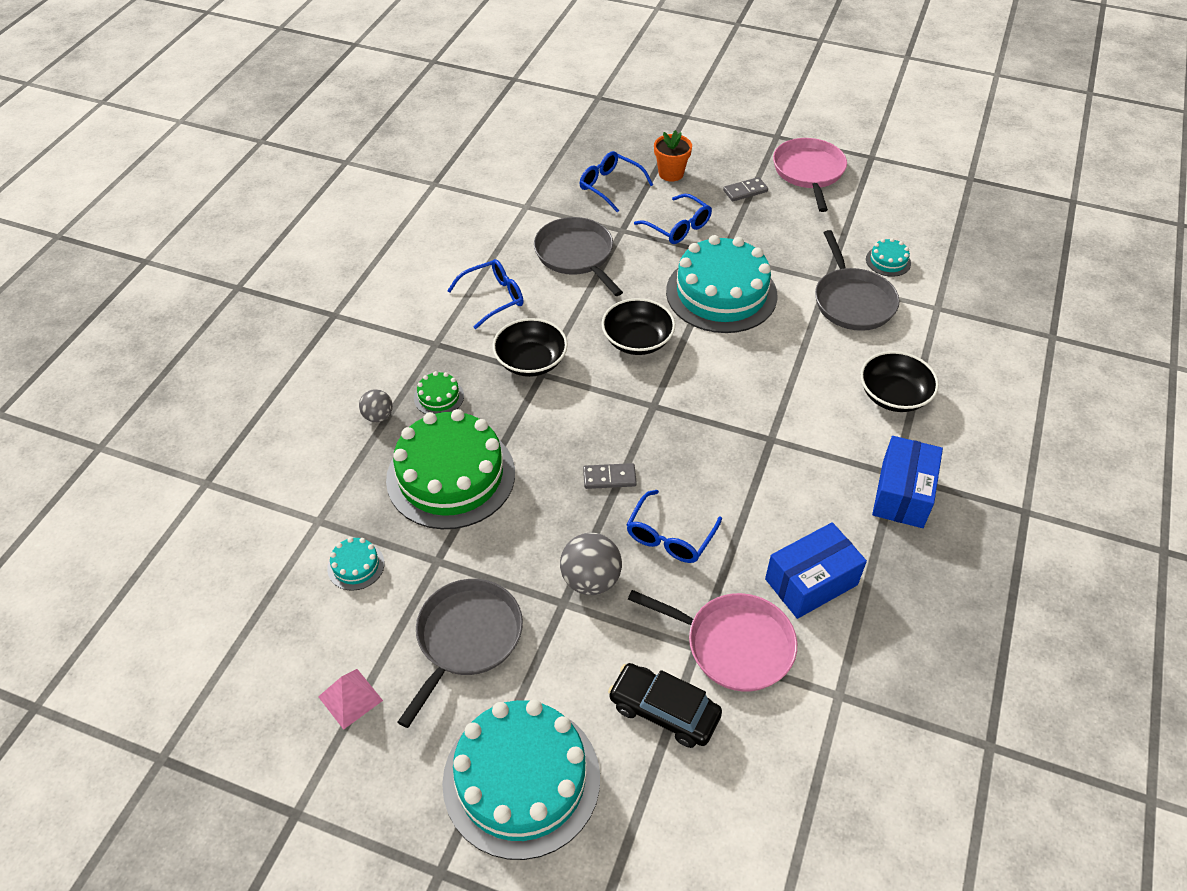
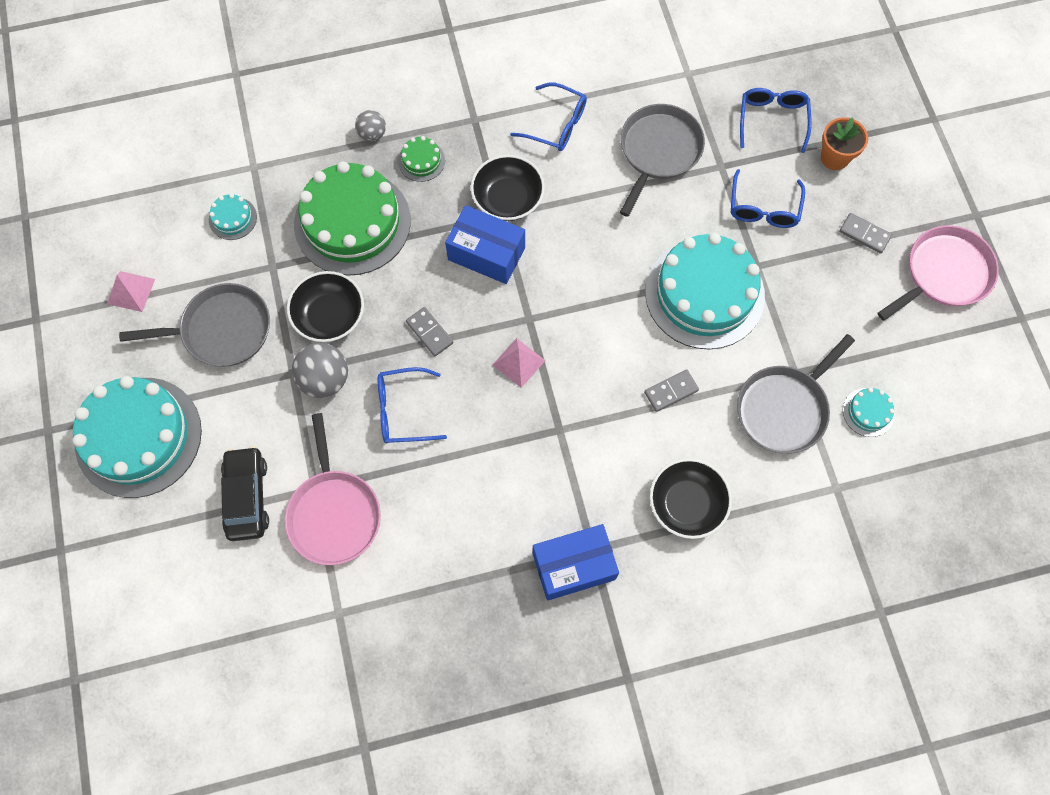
camera: 55 degrees right, 20 degrees up
black bowl [601,298,675,355] -> black bowl moved to [287,271,364,342]
blue box [765,522,867,619] -> blue box moved to [445,205,525,284]
none -> pink pyramid [493,338,546,388]
none -> grey domino [644,370,699,412]

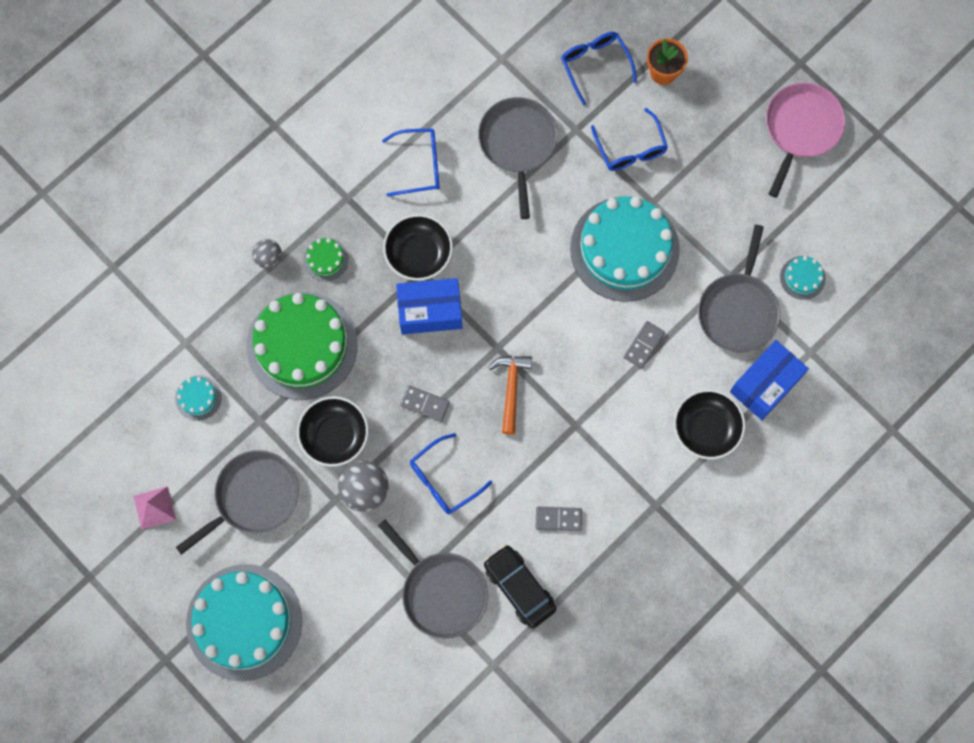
camera: 30 degrees left, 5 degrees up
black car [221,446,269,541] -> black car moved to [484,545,556,628]
pink pan [285,413,381,565] -> grey pan [378,520,488,639]
pink pyramid [493,338,546,388] -> orange hammer [488,356,532,435]
blue box [533,524,619,601] -> blue box moved to [730,340,809,420]
grey domino [839,213,892,254] -> grey domino moved to [535,507,582,531]

